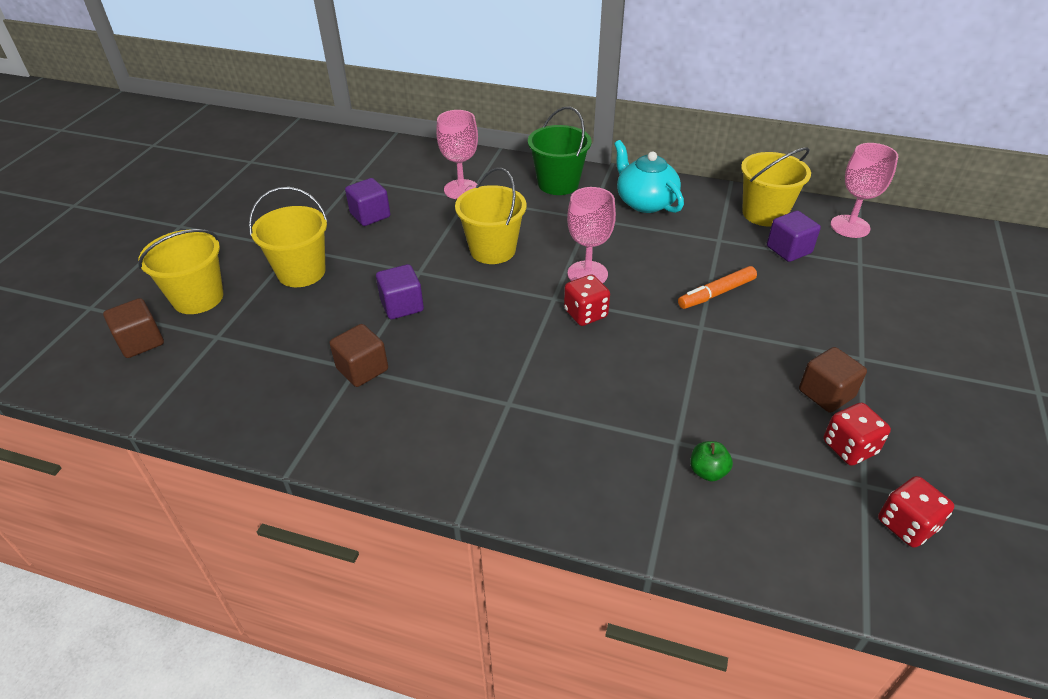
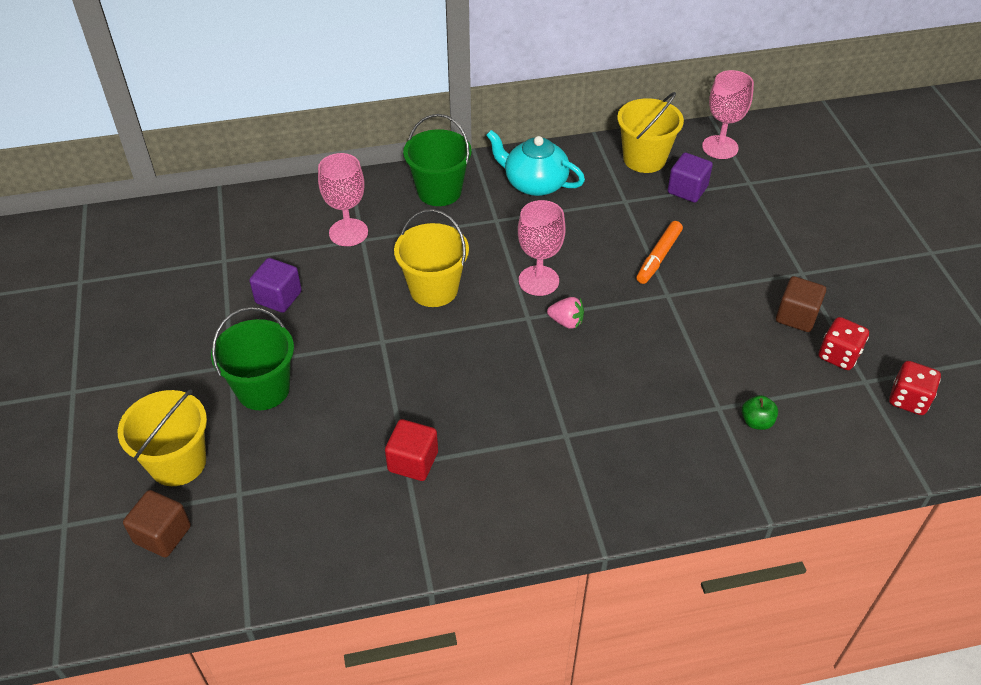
camera: 30 degrees left, 5 degrees up
yellow bucket [249,187,328,287] -> green bucket [211,307,294,410]
brown cube [329,324,388,387] -> red cube [385,419,438,481]
purple cube [376,264,424,319] -> none
red dice [564,275,610,326] -> pink strawberry [547,297,584,329]

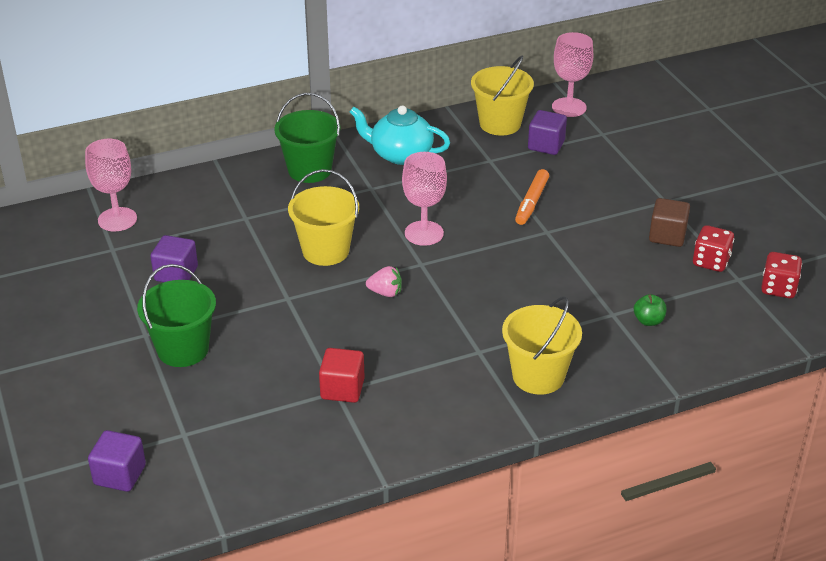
camera: 10 degrees left, 10 degrees down
yellow bucket [118,389,207,486] -> yellow bucket moved to [502,296,582,395]
brown cube [123,490,191,558] -> purple cube [88,430,146,492]
pink goblet [318,153,368,246] -> pink goblet moved to [85,139,137,231]
pink strawberry [547,297,584,329] -> pink strawberry moved to [366,266,402,297]

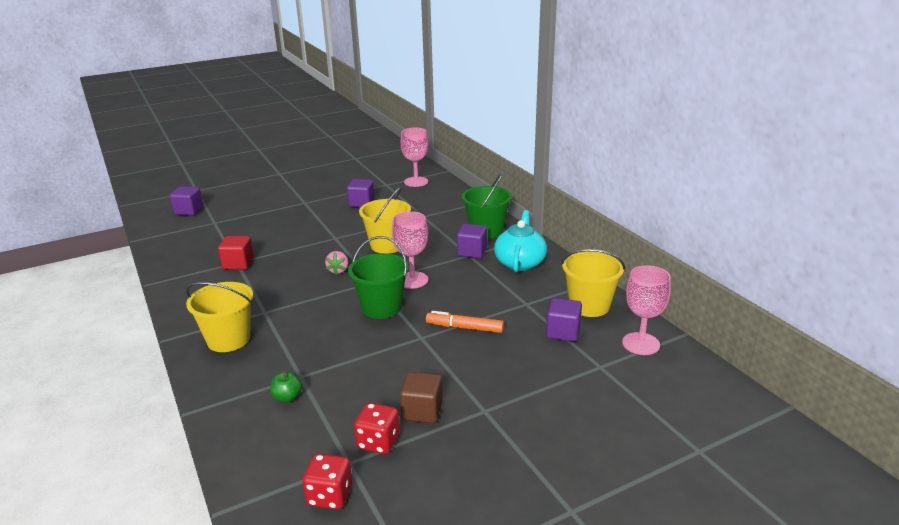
camera: 85 degrees right, 10 degrees down
green bucket [137,264,216,367] -> green bucket moved to [348,236,409,319]
none -> purple cube [457,224,487,258]

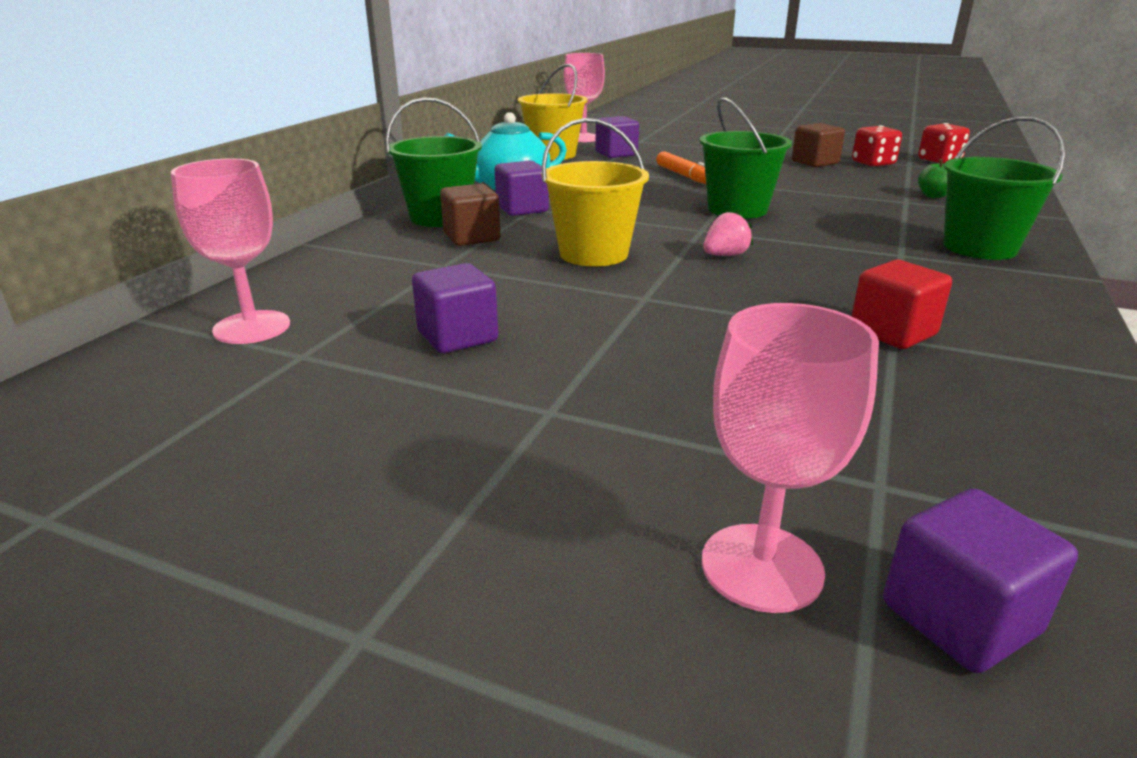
camera: 130 degrees left, 0 degrees up
yellow bucket [186,282,253,352] -> green bucket [943,116,1065,260]
pink goblet [392,211,428,289] -> pink goblet moved to [702,303,879,613]
none -> brown cube [440,183,501,246]

